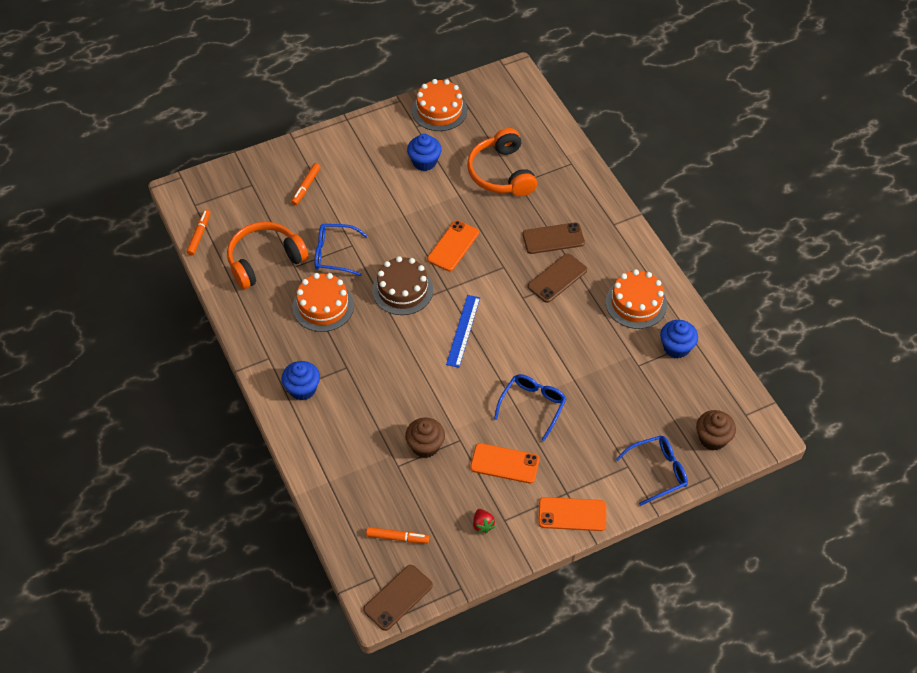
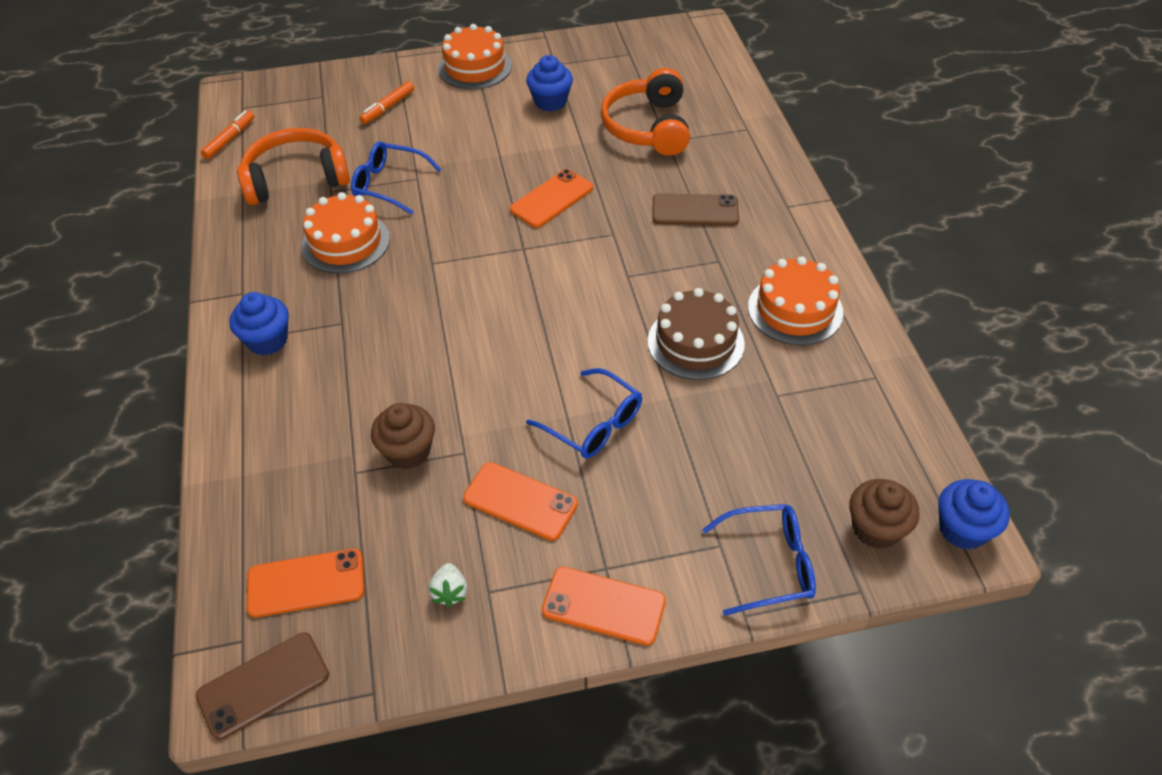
camera: 15 degrees right, 5 degrees down
orange marker [366,527,429,543] -> orange phone [247,549,365,618]
brown cake [372,256,433,315] -> brown cake moved to [648,288,745,380]
orange cake [412,79,468,131] -> orange cake moved to [438,24,512,89]
blue ruler [446,295,480,368] -> none
red strawberry [473,509,495,534] -> white strawberry [429,563,467,607]
blue glasses [494,374,566,441] -> blue glasses turned 90 degrees clockwise [526,368,642,459]
brown phone [528,253,587,303] -> none
blue cupcake [660,320,698,359] -> blue cupcake moved to [938,479,1010,550]

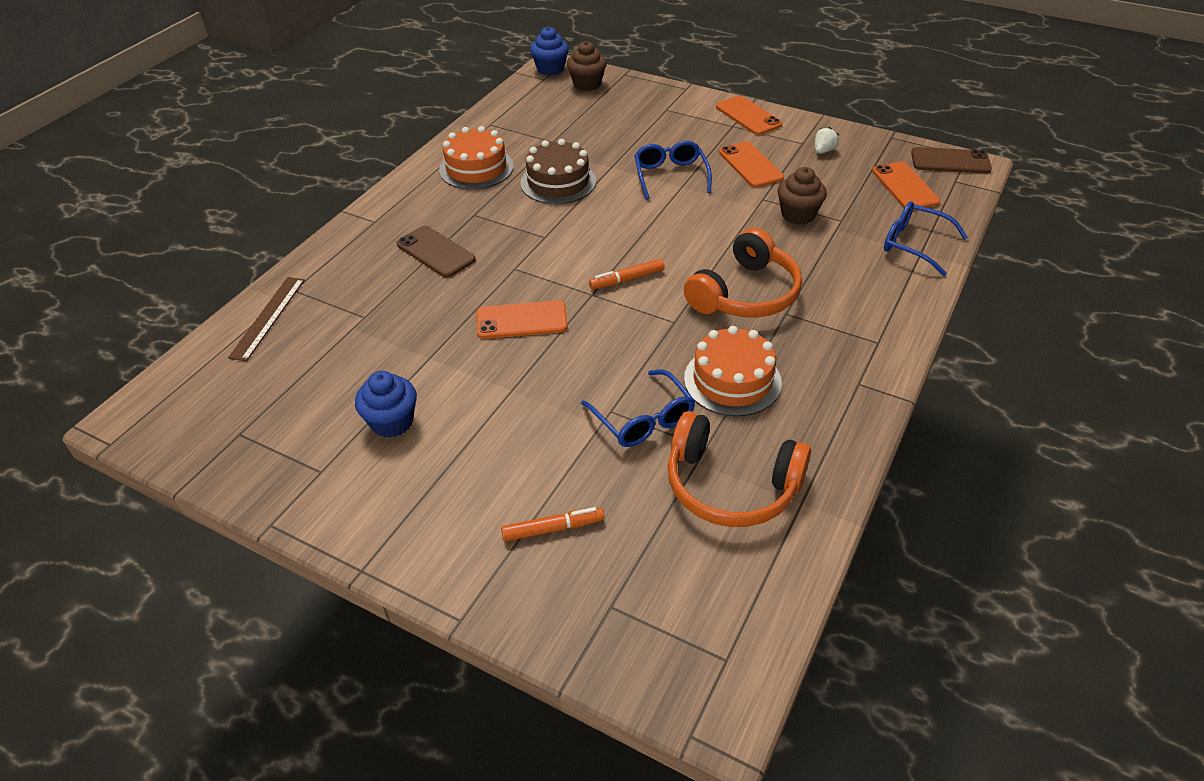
camera: 140 degrees left, 5 degrees down
orange marker [201,110,254,159] -> orange marker moved to [589,259,665,290]
blue cupcake [229,292,289,355] -> none
orange phone [247,549,365,618] -> orange phone turned 45 degrees clockwise [872,162,940,210]
orange cake [438,24,512,89] -> none
orange headphones [601,68,690,156] -> orange headphones moved to [684,228,802,317]
blue glasses [702,504,816,616] -> blue glasses moved to [884,201,968,276]
none -> brown ruler [228,277,305,361]

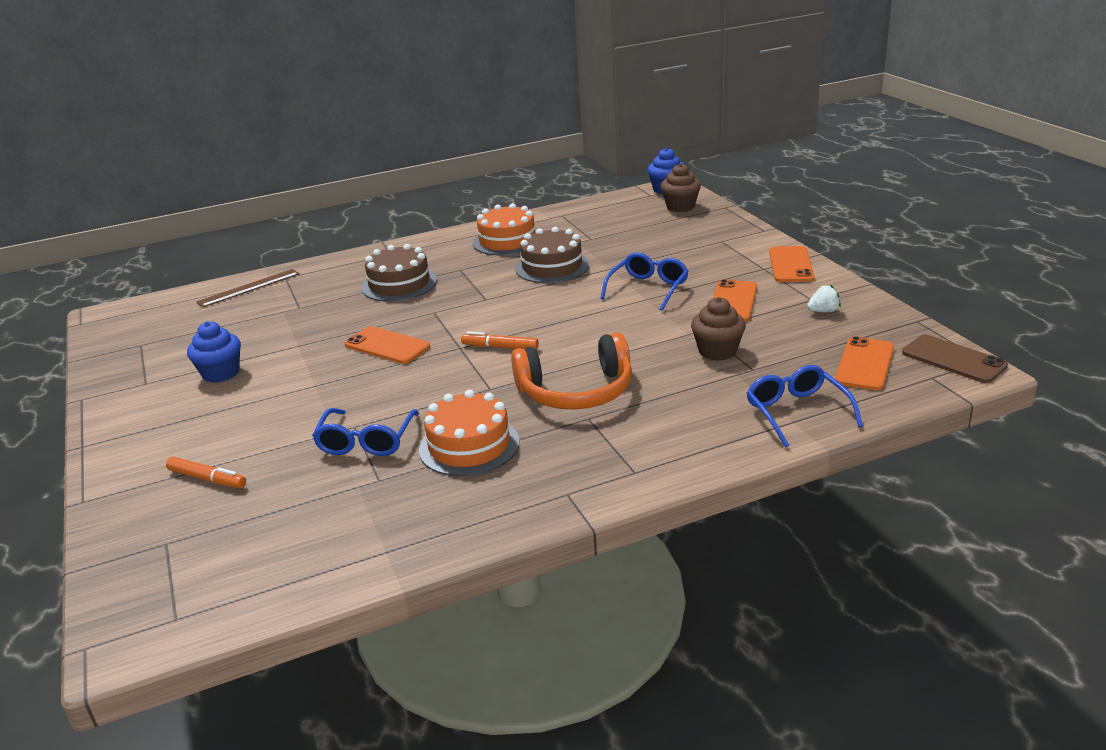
camera: 40 degrees right, 15 degrees down
brown phone [396,226,476,278] -> brown cake [362,244,437,302]
orange headphones [668,411,811,527] -> none

